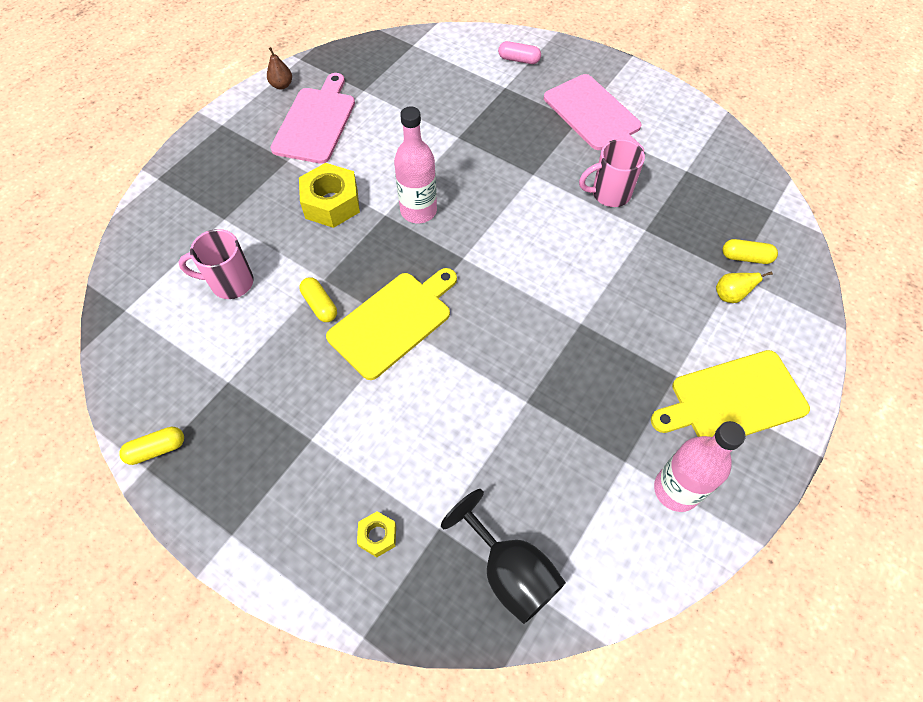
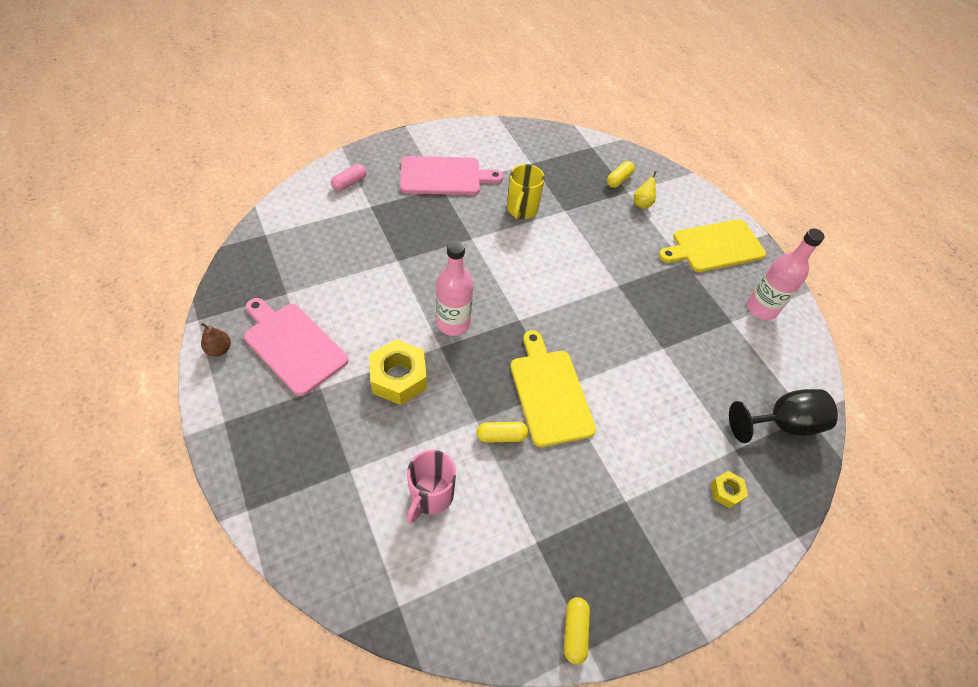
camera: 65 degrees left, 5 degrees down
pink mug [579,139,645,207] -> yellow mug [507,164,545,219]
yellow cutting board [651,350,810,437] -> yellow cutting board turned 60 degrees clockwise [659,219,766,272]

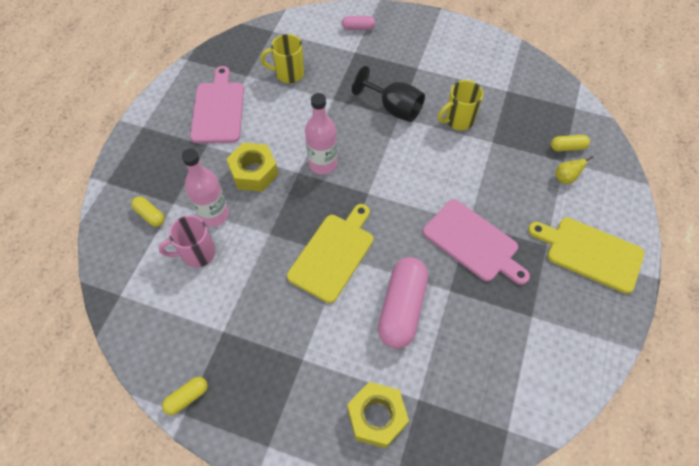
camera: 50 degrees right, 5 degrees up
brown pear [201,323,231,356] -> none
pink cutting board [400,156,503,195] -> pink cutting board moved to [423,199,530,285]
yellow capsule [477,422,528,443] -> yellow capsule moved to [131,196,165,227]
yellow nut [711,471,748,508] -> yellow nut [347,382,409,448], size x1.96
black goblet [729,389,838,443] -> black goblet moved to [352,66,425,122]
pink bottle [747,228,825,320] -> pink bottle moved to [182,149,229,227]
none -> yellow mug [260,34,304,83]
none -> pink capsule [378,257,428,349]

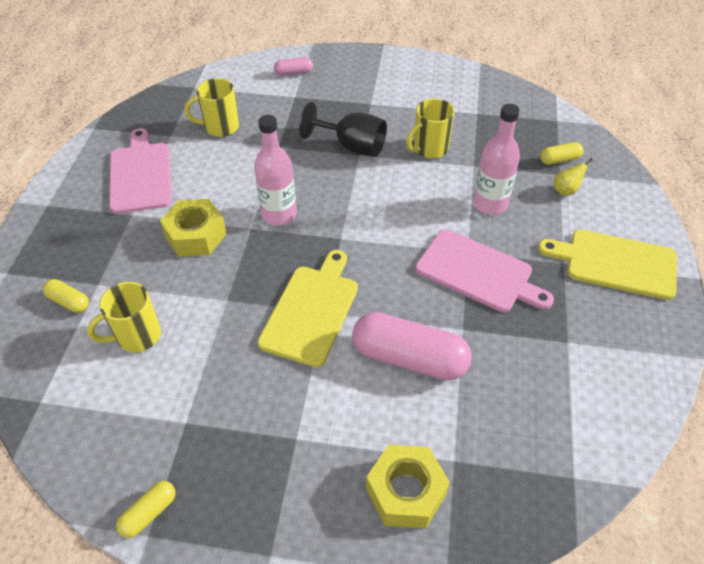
camera: 10 degrees left, 10 degrees down
pink mug [159,215,216,268] -> yellow mug [87,282,161,353]
pink bottle [182,149,229,227] -> pink bottle moved to [473,104,520,215]
pink capsule [378,257,428,349] -> pink capsule turned 75 degrees counterclockwise [352,312,472,381]

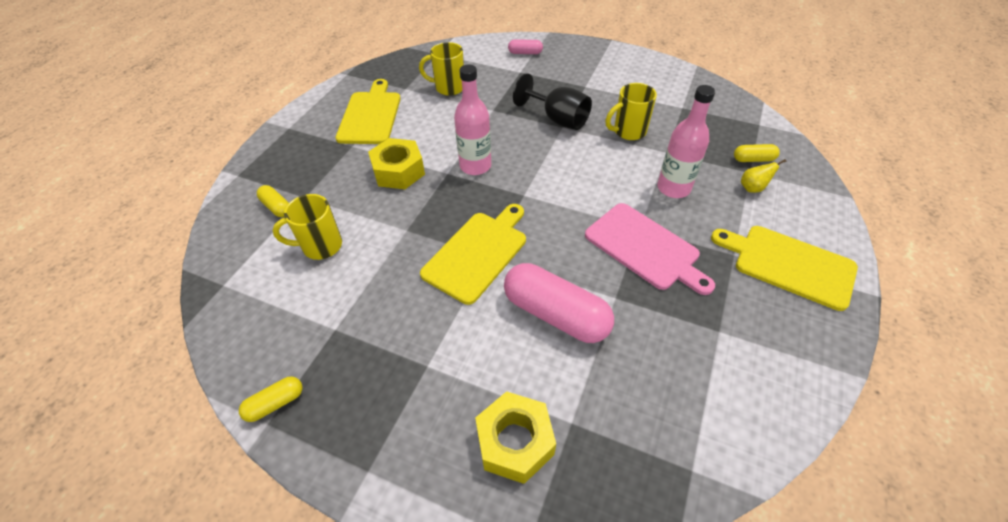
camera: 15 degrees right, 0 degrees up
pink cutting board [109,128,172,214] -> yellow cutting board [336,79,401,144]

